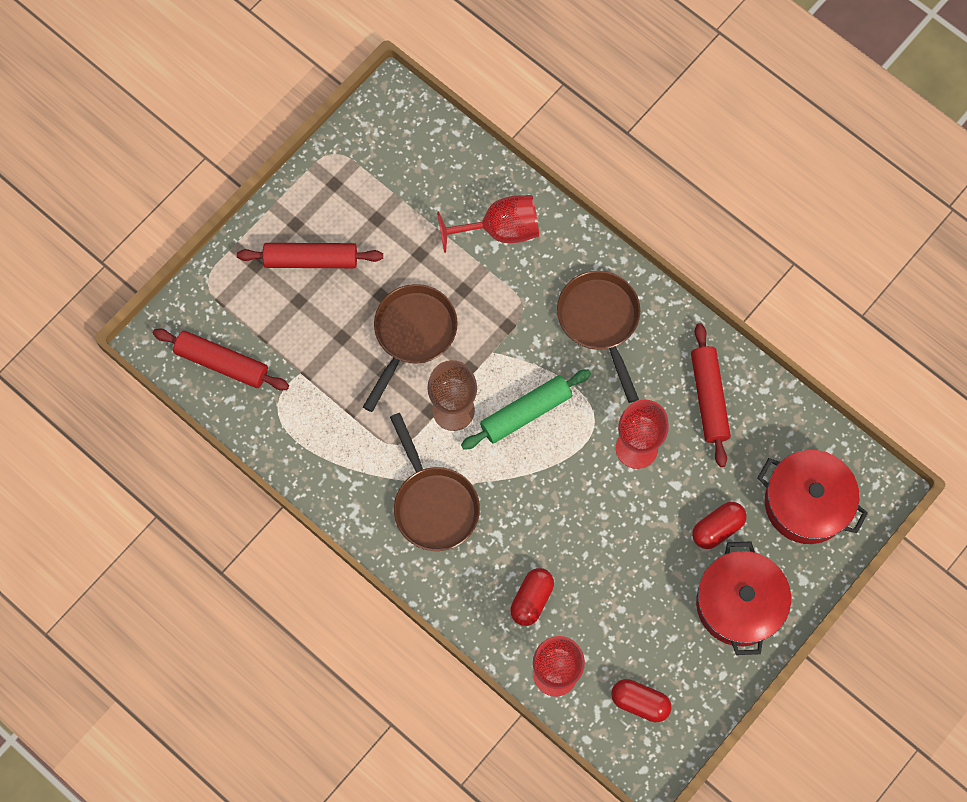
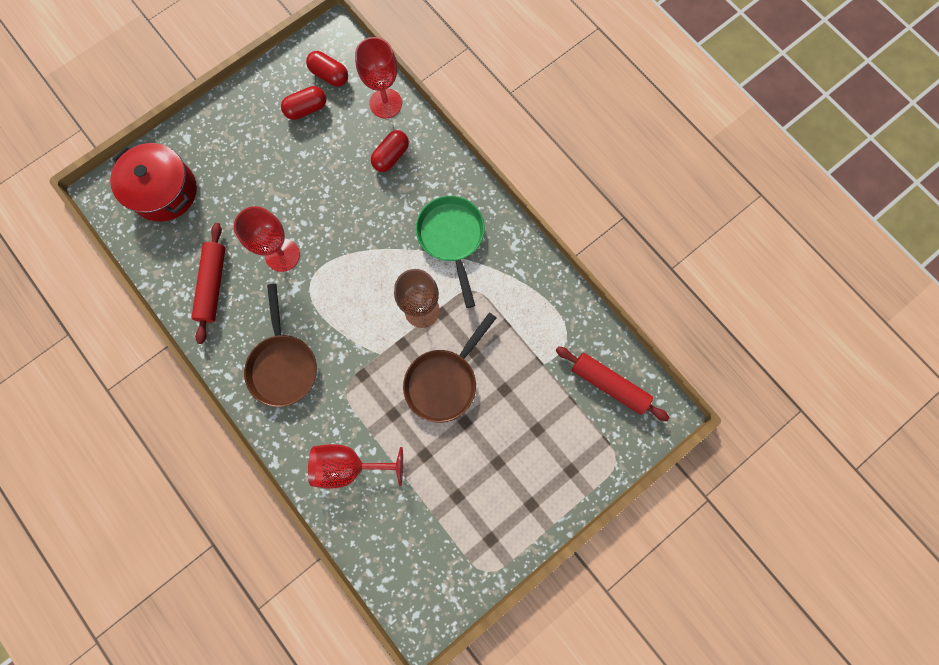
camera: 170 degrees left, 5 degrees up
red rolling pin [237,243,383,268] -> none
brown pan [390,413,480,551] -> green pan [416,196,485,308]
green rolling pin [461,369,591,450] -> none
red capsule [692,502,747,549] -> red capsule moved to [281,86,326,120]
red pot [696,541,791,655] -> none

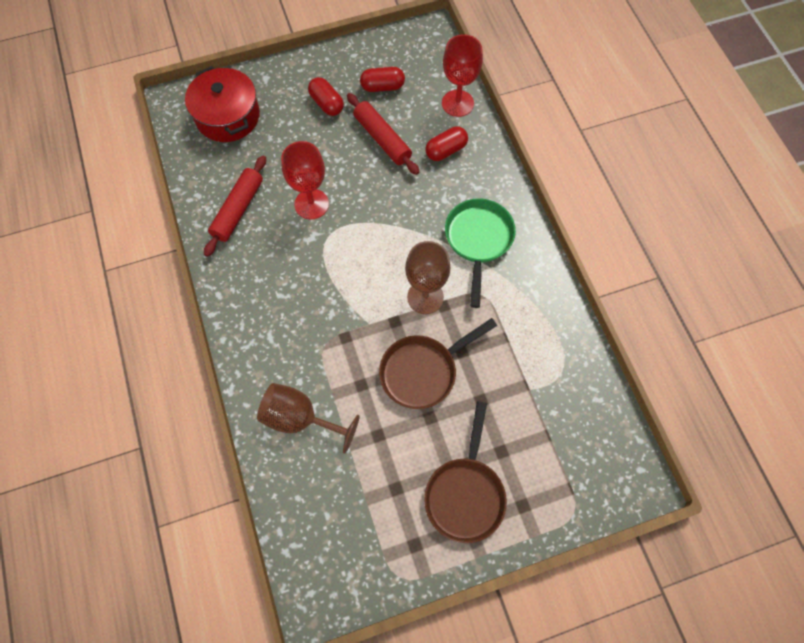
camera: 20 degrees right, 10 degrees down
brown pan [244,284,317,407] -> brown pan moved to [424,401,507,543]
red capsule [306,51,348,87] -> red capsule moved to [308,77,344,116]
red goblet [308,444,403,489] -> brown goblet [257,383,360,454]
red rolling pin [556,347,670,421] -> red rolling pin moved to [347,93,419,175]

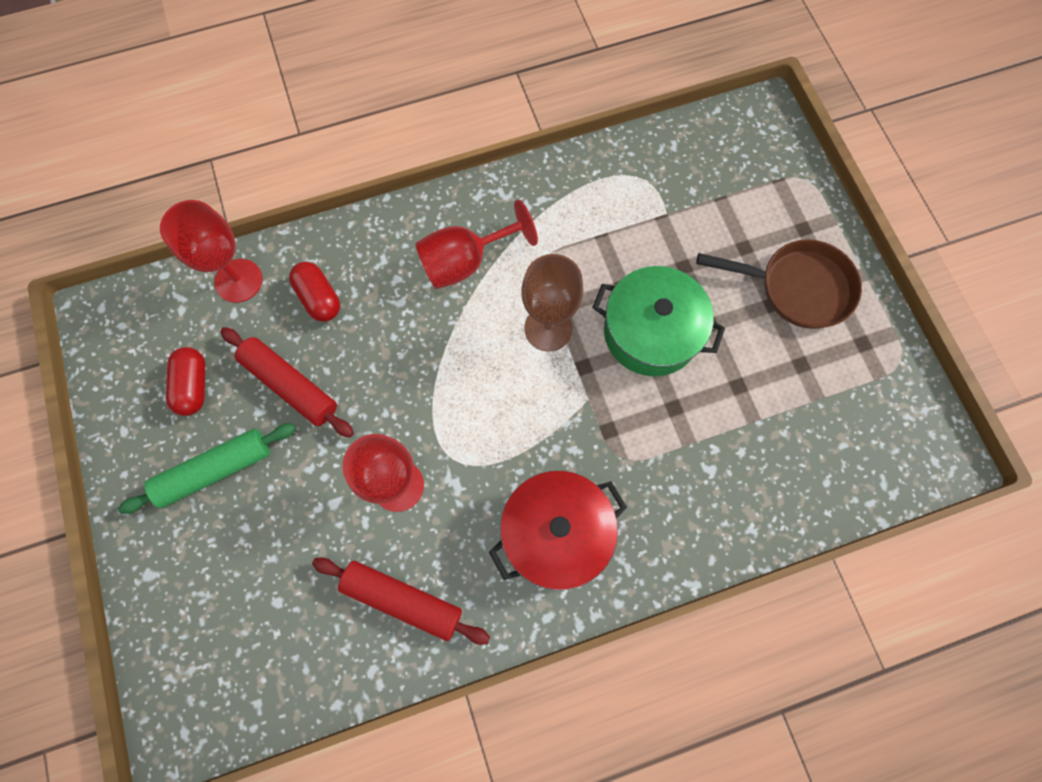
camera: 90 degrees left, 5 degrees up
red pot [185,66,260,142] -> red pot moved to [489,471,627,590]
brown goblet [257,383,360,454] -> none
red capsule [308,77,344,116] -> green rolling pin [118,423,296,514]
red rolling pin [347,93,419,175] -> red rolling pin turned 75 degrees clockwise [220,327,354,438]
brown pan [379,318,497,409] -> green pot [592,266,725,376]
green pan [445,198,516,308] -> red goblet [415,200,538,289]

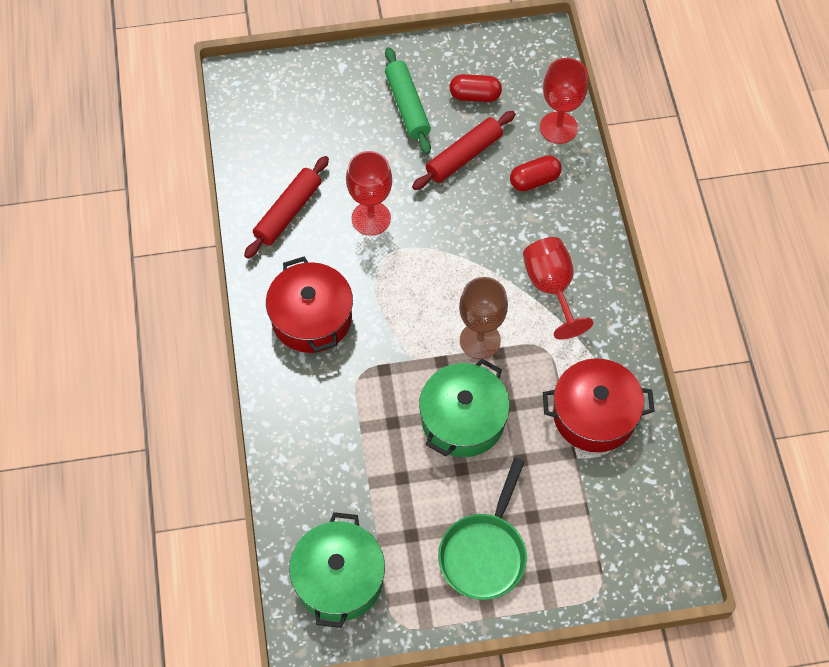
camera: 100 degrees right, 10 degrees down
brown pan [697,239,862,329] -> green pan [438,458,527,600]
none -> green pot [289,512,385,628]
none -> red pot [543,358,655,452]

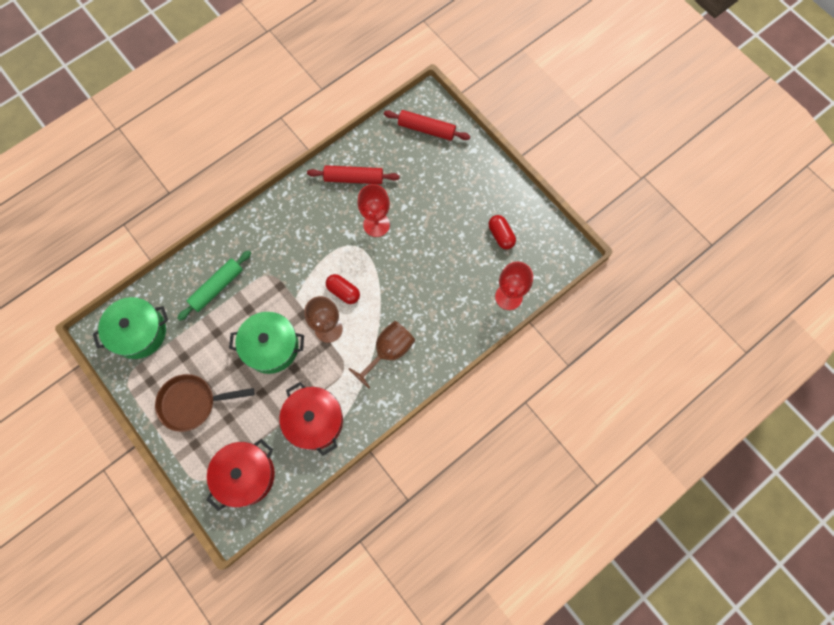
camera: 60 degrees right, 10 degrees up
red pot [266,257,353,353] -> red pot moved to [206,439,275,511]
green rolling pin [385,47,431,154] -> green rolling pin moved to [177,251,251,321]
red rolling pin [412,111,515,190] -> red rolling pin moved to [384,110,470,141]
green pan [438,458,527,600] -> brown pan [155,374,254,432]
red capsule [510,155,561,191] -> red capsule moved to [326,274,360,304]
red goblet [523,237,593,340] -> brown goblet [349,321,415,389]

